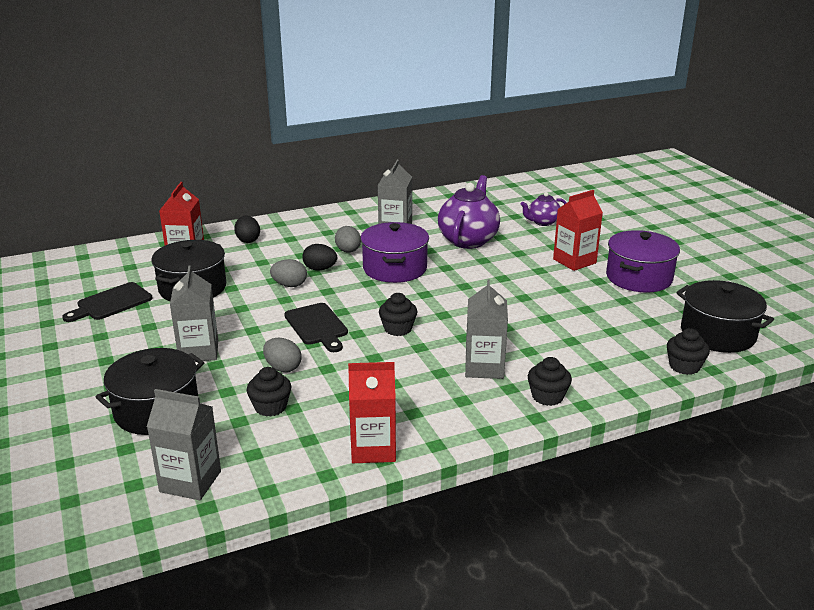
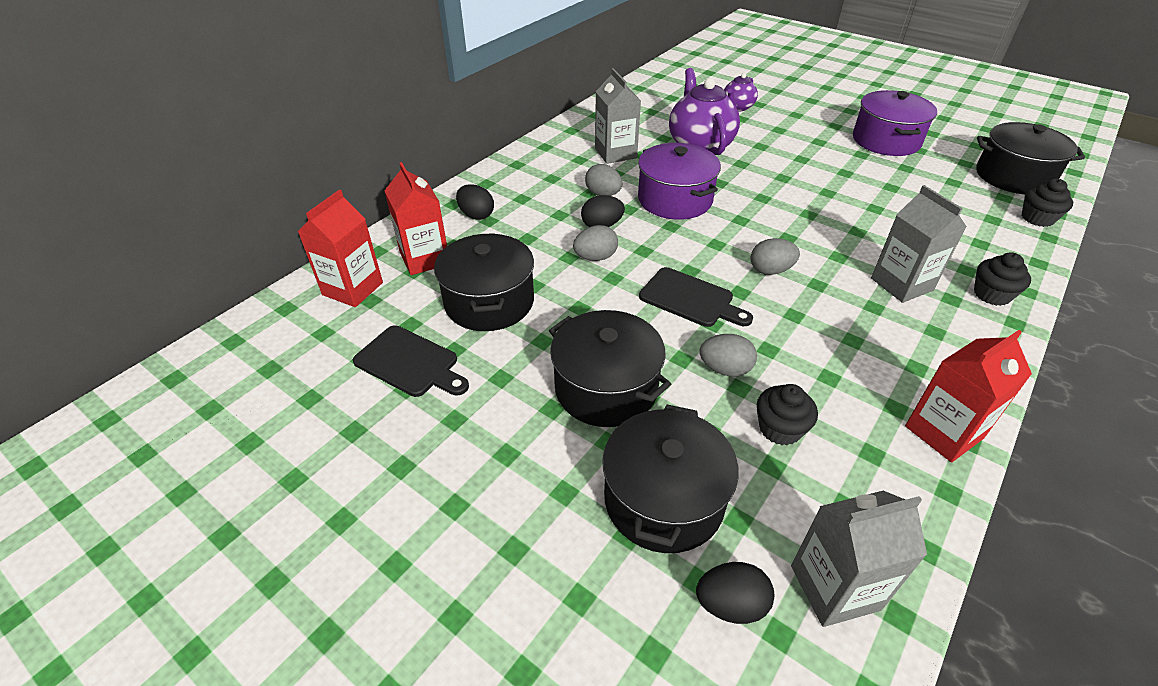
camera: 30 degrees left, 15 degrees up
black cutting board [62,282,152,322] -> black cutting board turned 75 degrees counterclockwise [353,325,469,397]
grey carton [170,265,218,362] -> black pot [549,310,671,427]
black cupcake [379,293,417,336] -> grey egg [751,238,800,275]
red carton [553,190,603,271] -> red carton moved to [298,189,383,307]
none -> black egg [696,562,774,624]

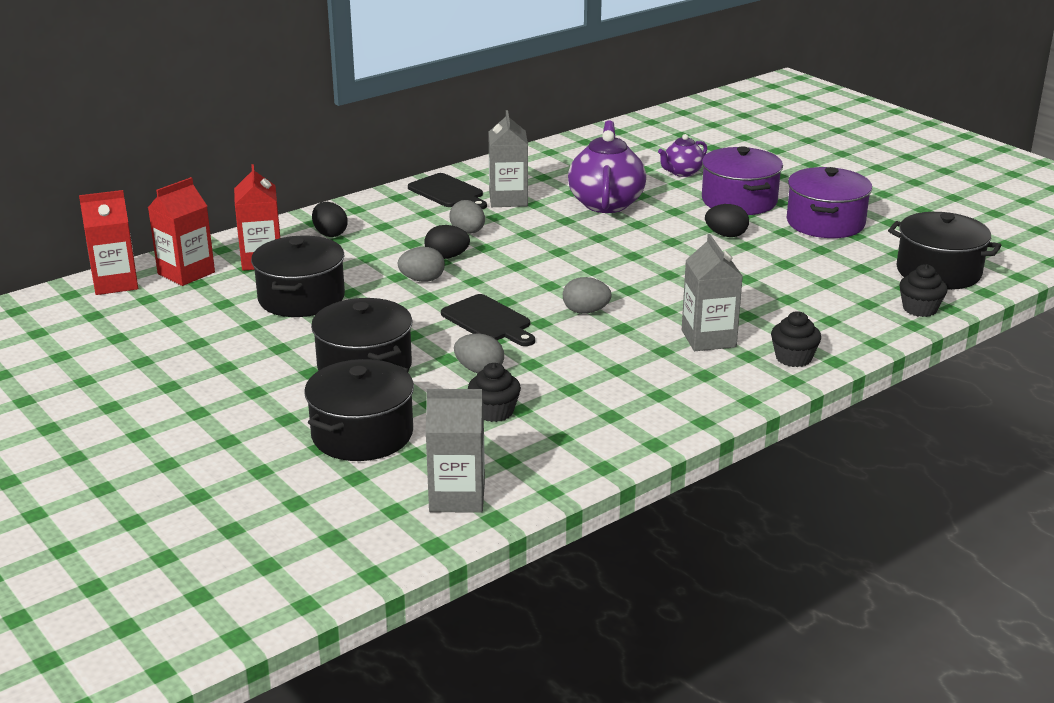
camera: 15 degrees right, 15 degrees down
black cutting board [353,325,469,397] -> black cutting board moved to [408,173,487,209]
purple pot [638,143,721,220] -> purple pot moved to [702,147,783,215]
black egg [696,562,774,624] -> black egg moved to [705,204,749,237]
red carton [905,330,1032,462] -> red carton moved to [79,190,138,295]

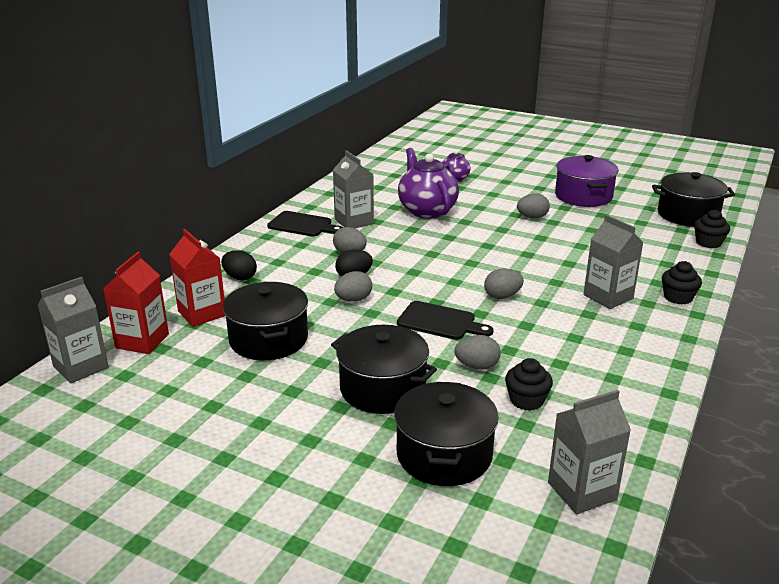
camera: 25 degrees left, 0 degrees up
red carton [79,190,138,295] -> grey carton [38,277,109,384]
purple pot [702,147,783,215] -> none
black egg [705,204,749,237] -> grey egg [517,194,550,218]

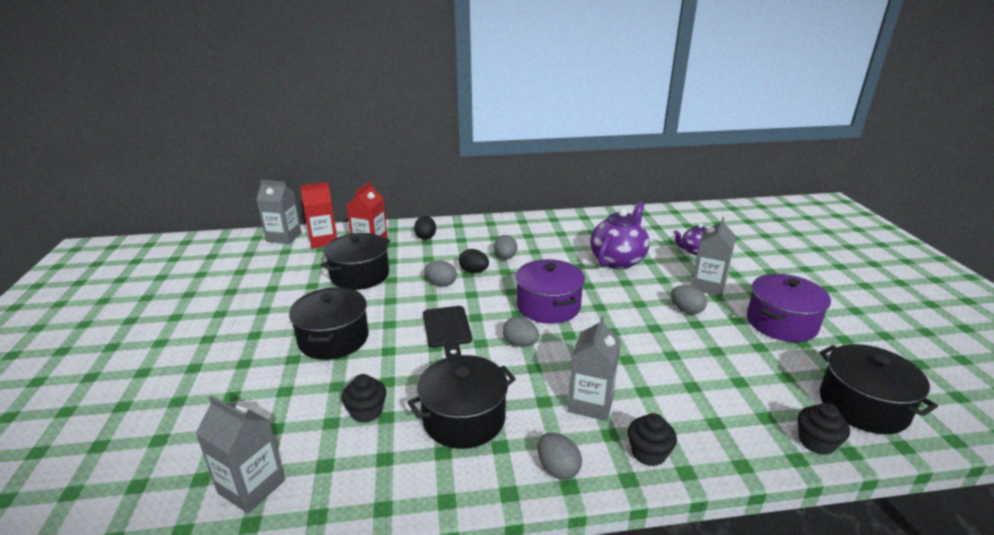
camera: 55 degrees right, 0 degrees up
black cutting board [267,211,343,237] -> none
grey carton [333,150,374,228] -> grey carton moved to [691,217,736,296]
black pot [394,382,499,486] -> black pot moved to [408,355,516,449]
grey egg [454,335,501,370] -> grey egg moved to [537,433,582,480]
none -> purple pot [516,259,585,324]

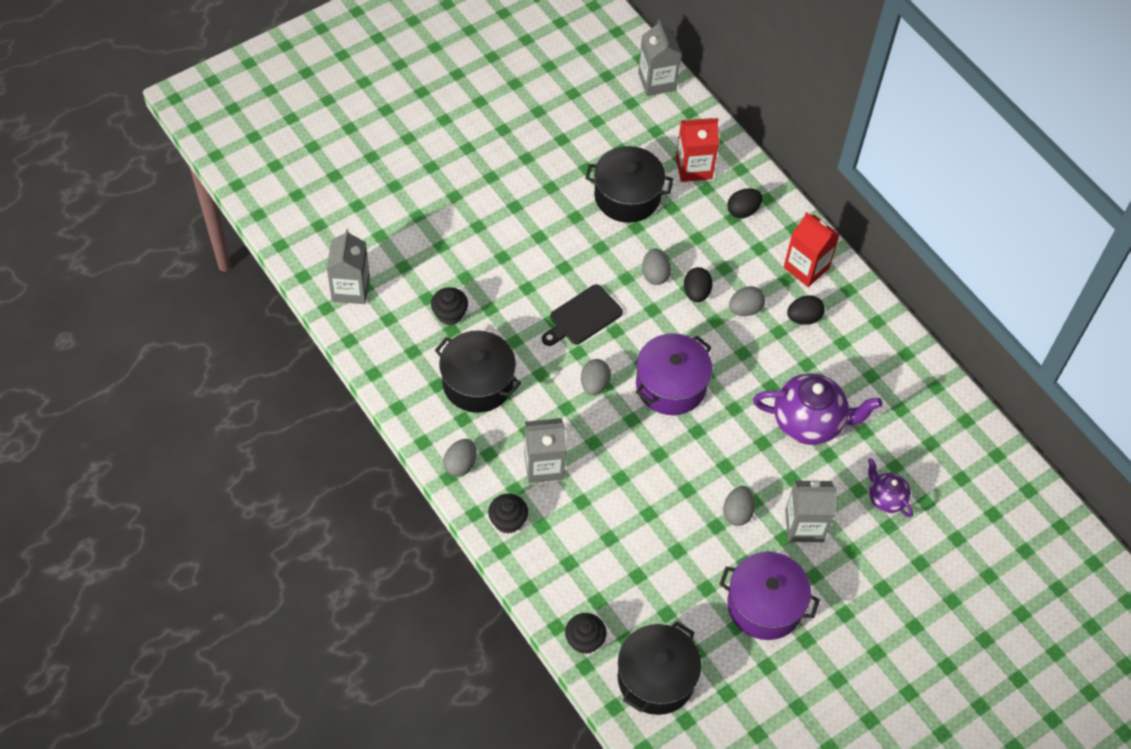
camera: 60 degrees right, 30 degrees up
black pot [289,287,369,360] -> none
red carton [300,182,337,248] -> red carton moved to [784,212,840,287]
none -> black egg [787,295,824,325]

